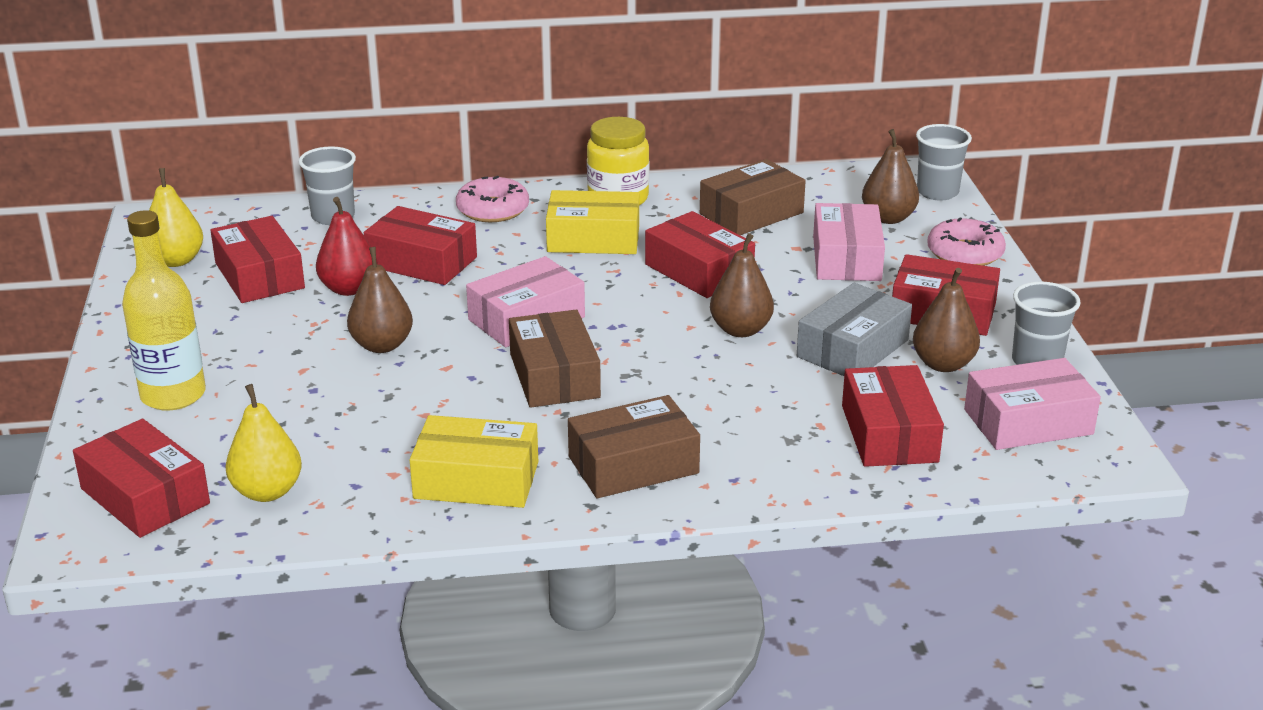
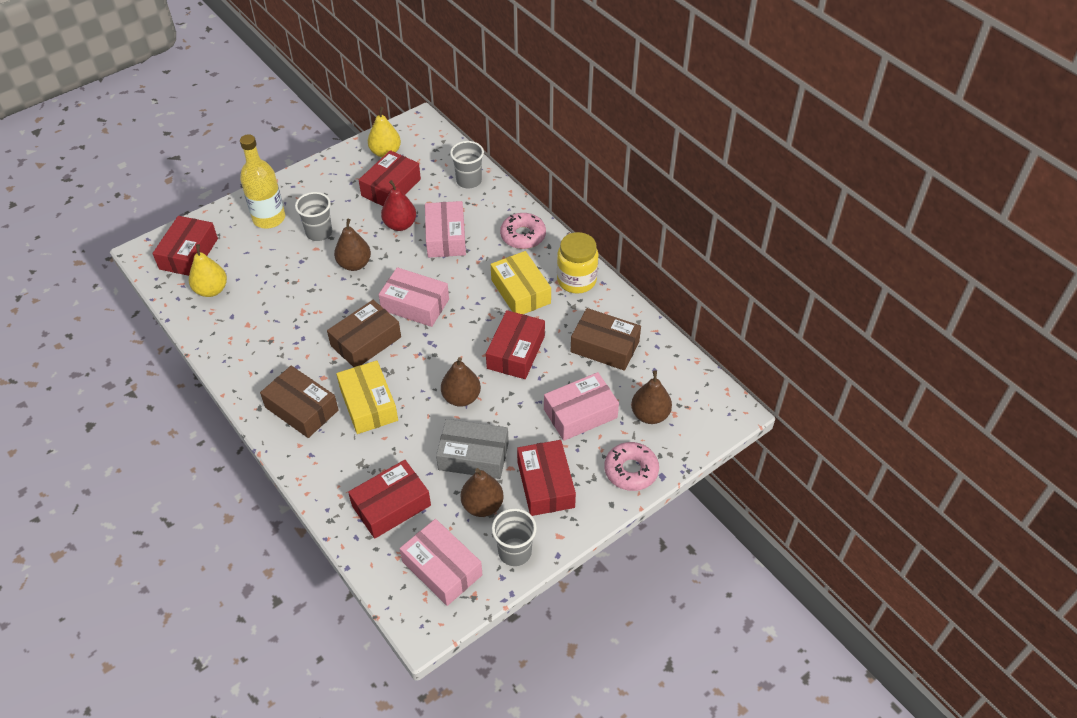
camera: 60 degrees right, 20 degrees up
red box [364,206,477,285] -> pink box [425,201,466,258]
yellow box [410,415,538,508] -> yellow box moved to [336,360,398,434]
grey cup [916,124,972,201] -> grey cup moved to [295,192,332,241]

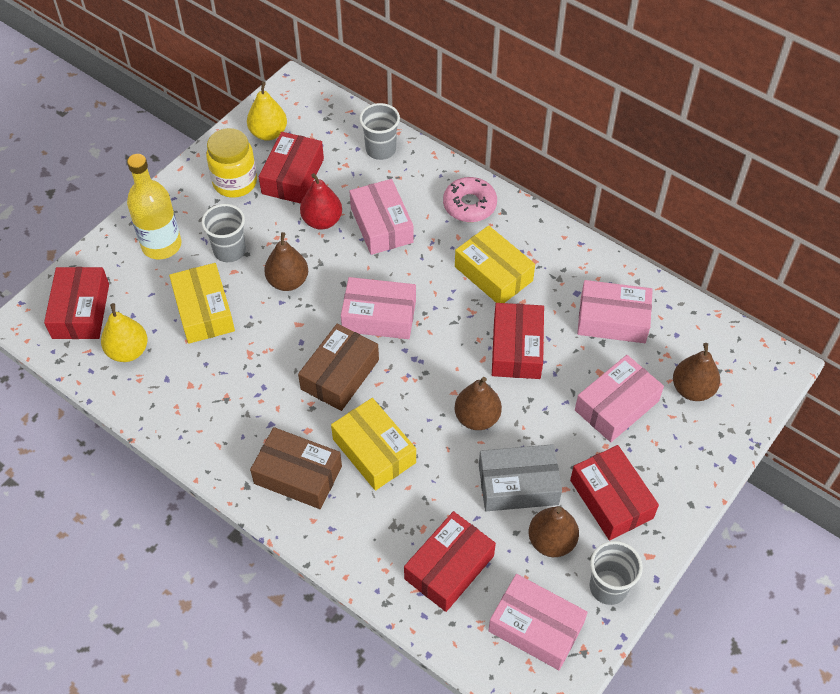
camera: 15 degrees left, 5 degrees up
yellow jar [557,232,598,294] -> yellow jar moved to [206,128,257,198]
brown box [570,308,641,371] -> pink box [577,280,653,343]
pink donut [605,442,659,491] -> none
none -> yellow box [169,263,235,344]

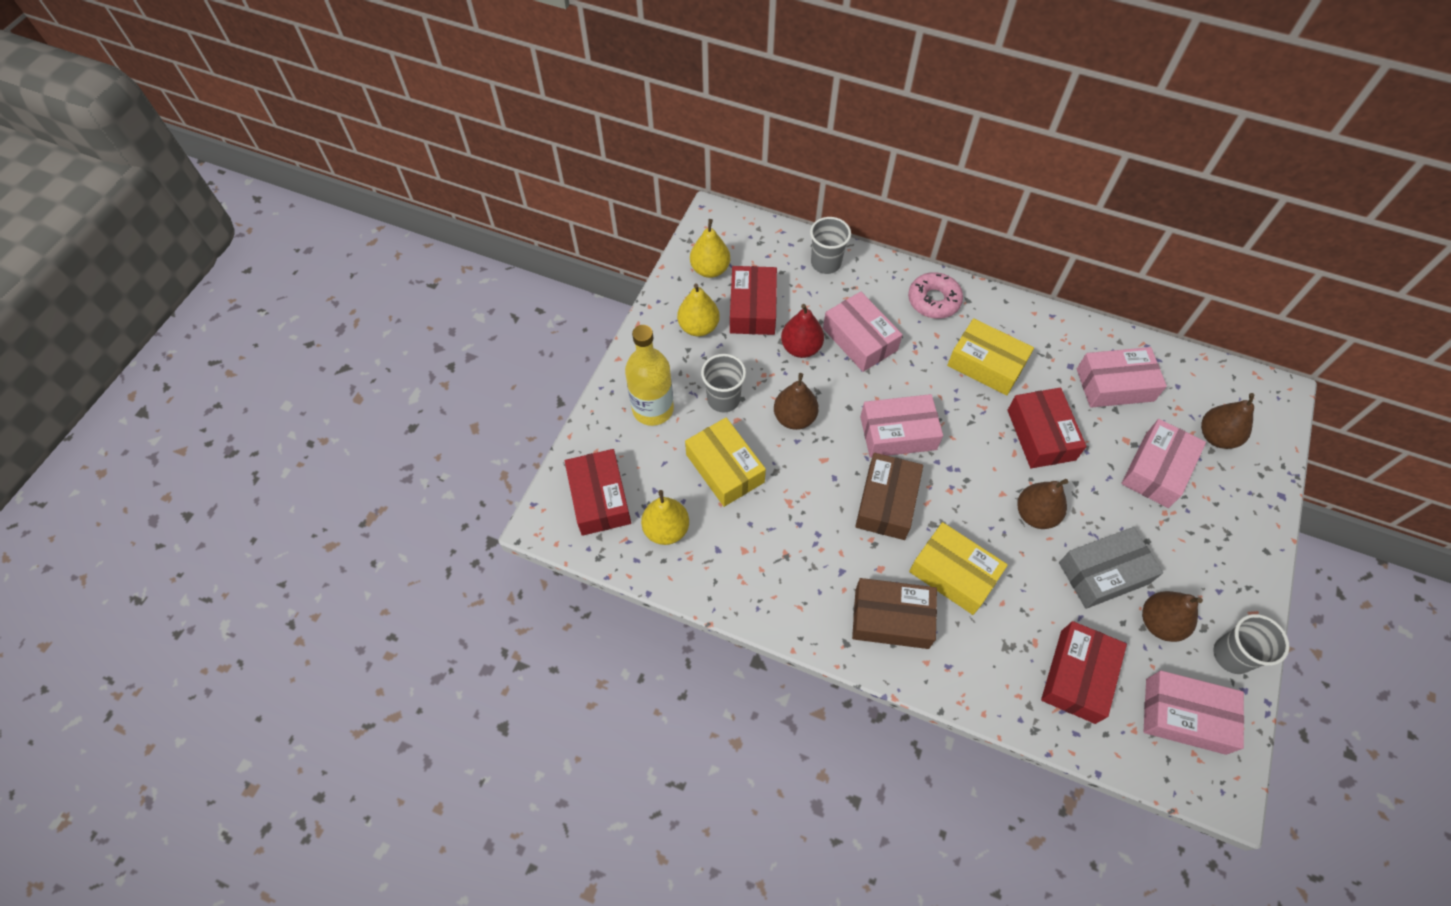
camera: 15 degrees left, 5 degrees up
yellow jar [206,128,257,198] -> yellow pear [677,283,720,337]
red box [570,445,659,540] -> none

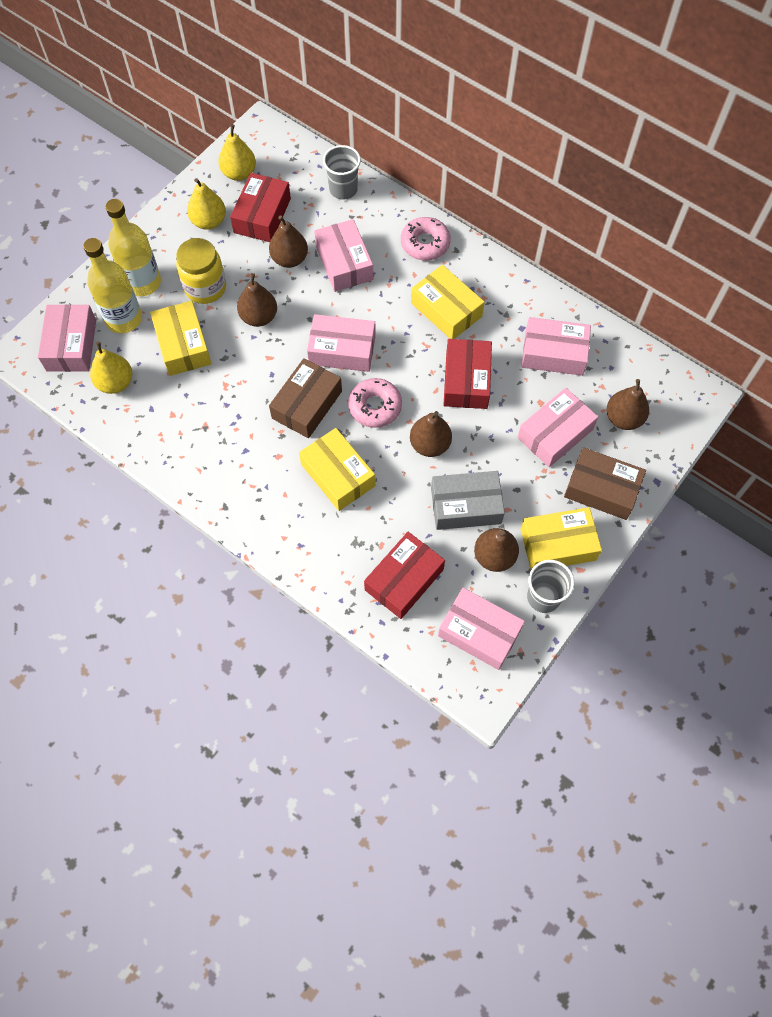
camera: 15 degrees right, 5 degrees up
red box [565,449,631,536] -> pink box [38,304,96,372]
grey cup [701,354,746,412] -> yellow jar [176,238,226,304]
red pear [781,304,824,358] -> brown pear [269,215,308,268]
brown box [852,578,937,649] -> brown box moved to [564,447,646,520]
none -> yellow bottle [83,238,142,333]
none -> pink donut [348,378,402,428]
none -> yellow box [521,507,602,570]

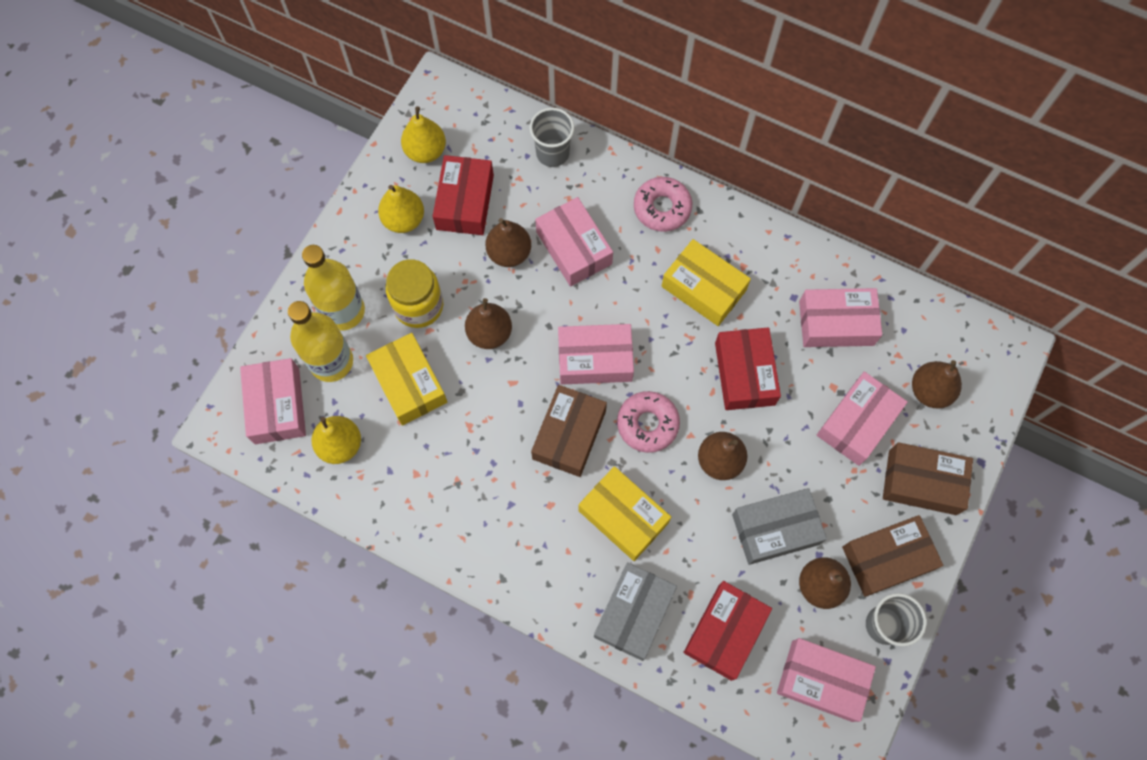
camera: 10 degrees left, 5 degrees up
yellow box [521,507,602,570] -> brown box [842,515,943,597]
none -> grey box [594,563,677,661]

